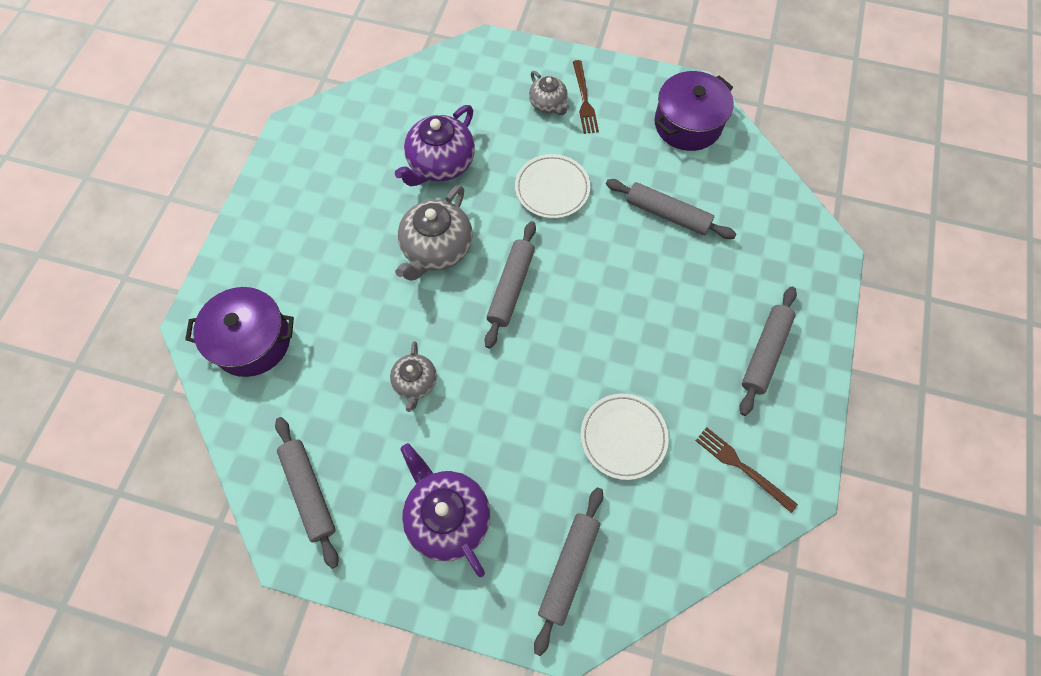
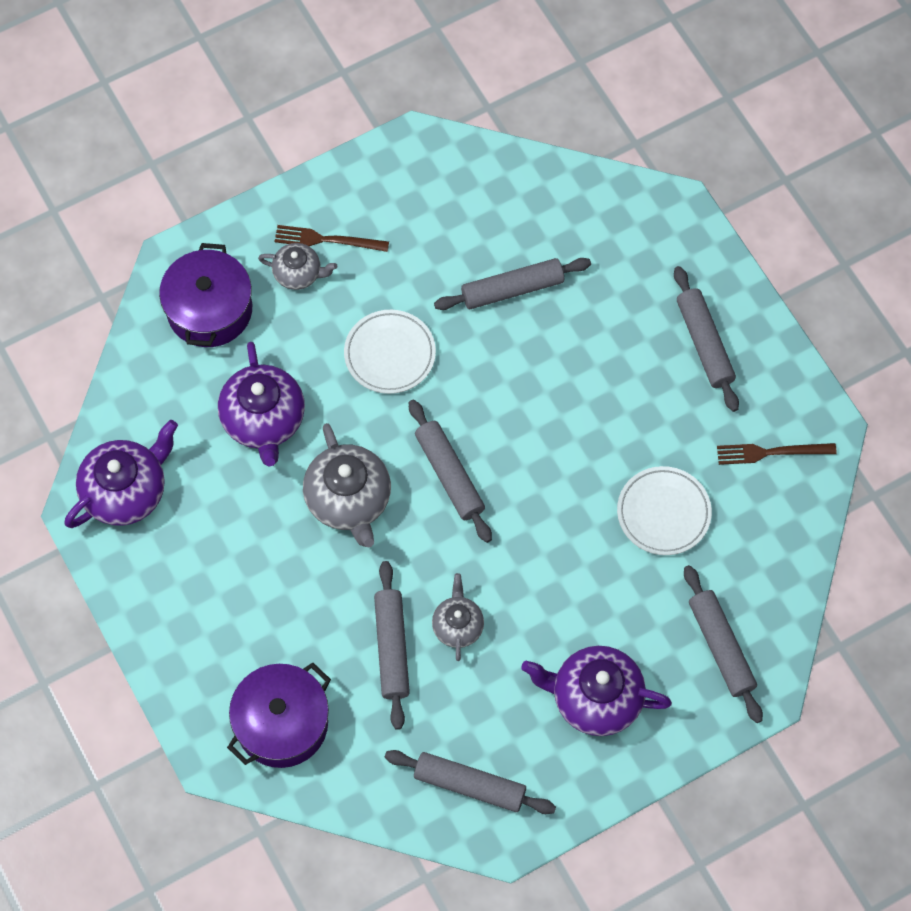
camera: 45 degrees left, 0 degrees up
grey teapot [390,341,437,412] -> grey teapot turned 135 degrees counterclockwise [432,573,484,661]
brown fork [573,60,599,134] -> brown fork turned 150 degrees clockwise [275,225,389,252]
purple pot [654,71,734,151] -> purple pot moved to [159,243,252,347]
none -> purple teapot [65,420,178,528]
none -> grey rolling pin [374,561,410,730]

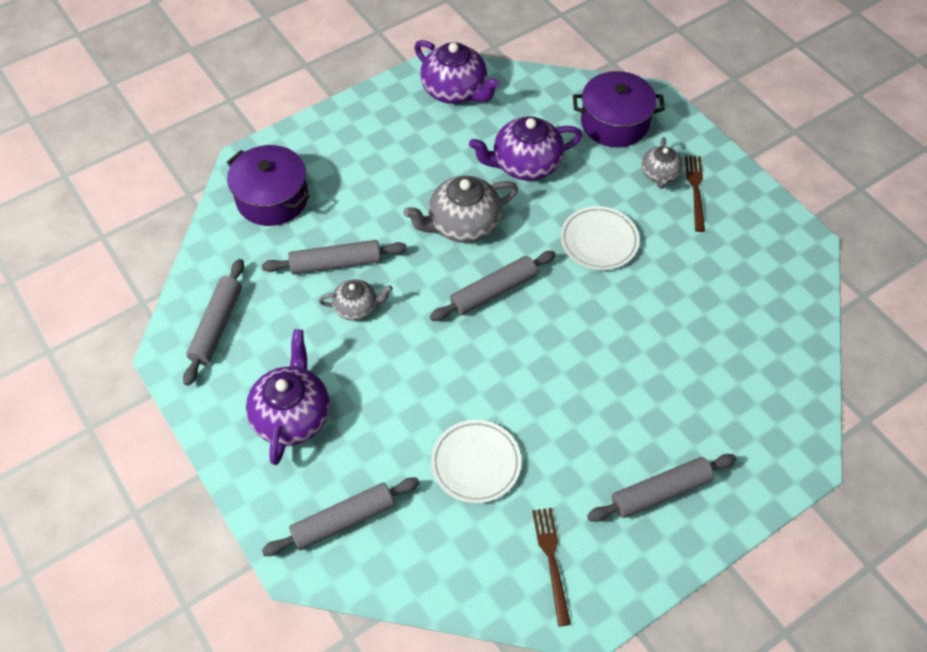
camera: 85 degrees right, 10 degrees down
grey rolling pin [434,258,591,310] -> none

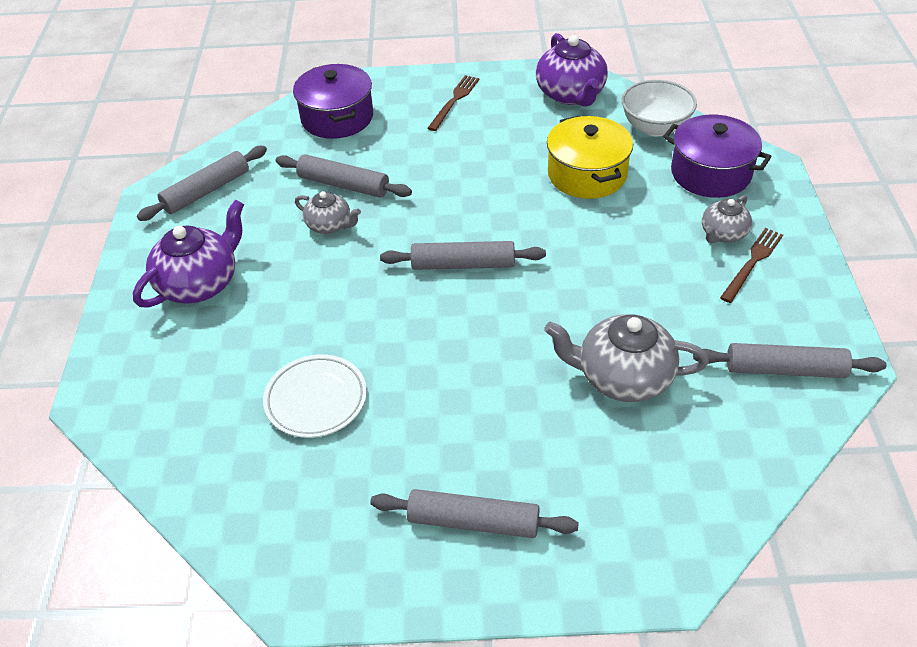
camera: 35 degrees right, 10 degrees down
grey rolling pin [262,478,419,556] -> grey rolling pin moved to [693,343,886,378]
grey teapot [403,176,518,243] -> grey teapot moved to [544,314,709,402]
purple teapot [469,116,582,181] -> yellow pot [547,115,633,199]
brown fork [532,508,571,627] -> brown fork moved to [428,75,479,131]
white plate [560,206,640,270] -> none
none -> white bowl [622,80,697,137]

